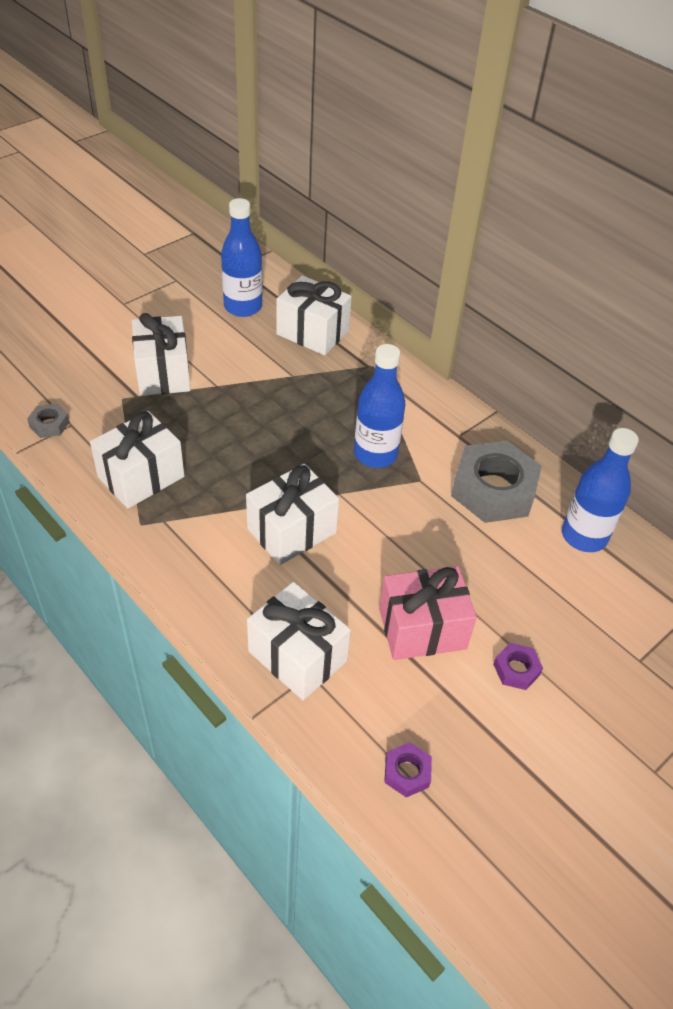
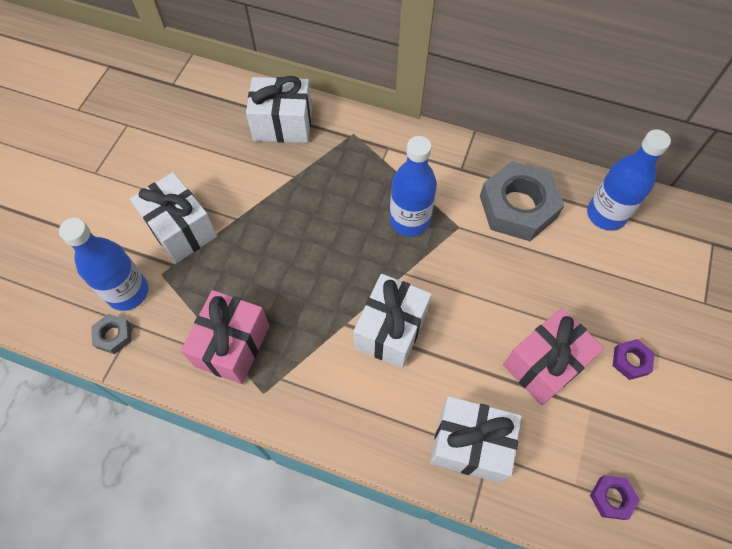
camera: 25 degrees left, 15 degrees up
white gift [90,411,184,509] -> pink gift [181,290,269,384]
blue bottle [221,198,262,317] -> blue bottle moved to [59,218,148,311]

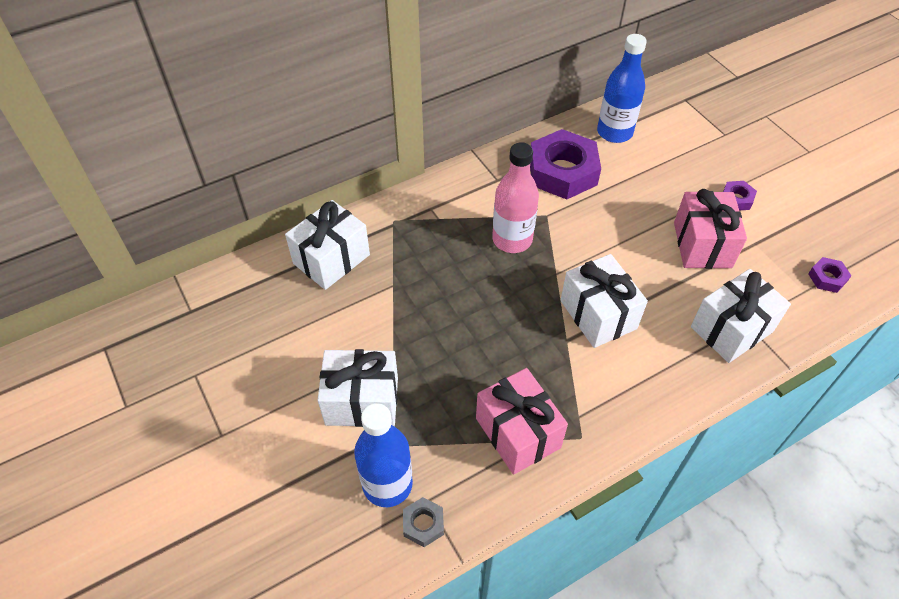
camera: 50 degrees left, 10 degrees down
blue bottle [390,136,437,236] -> pink bottle [492,142,539,253]
grey nut [480,161,564,241] -> purple nut [530,129,601,200]

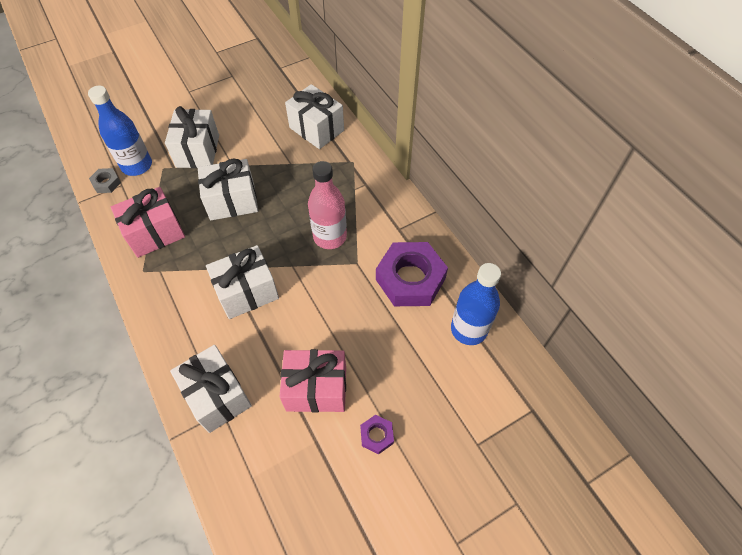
camera: 90 degrees right, 5 degrees up
purple nut [808,257,851,293] -> none
none -> white gift [198,158,258,220]

